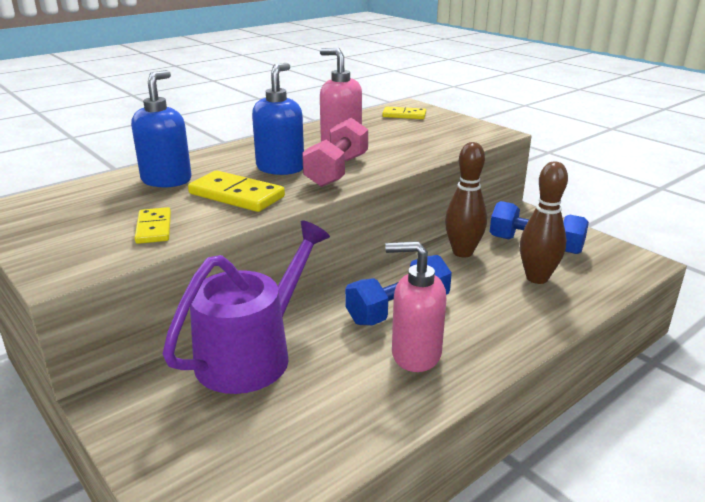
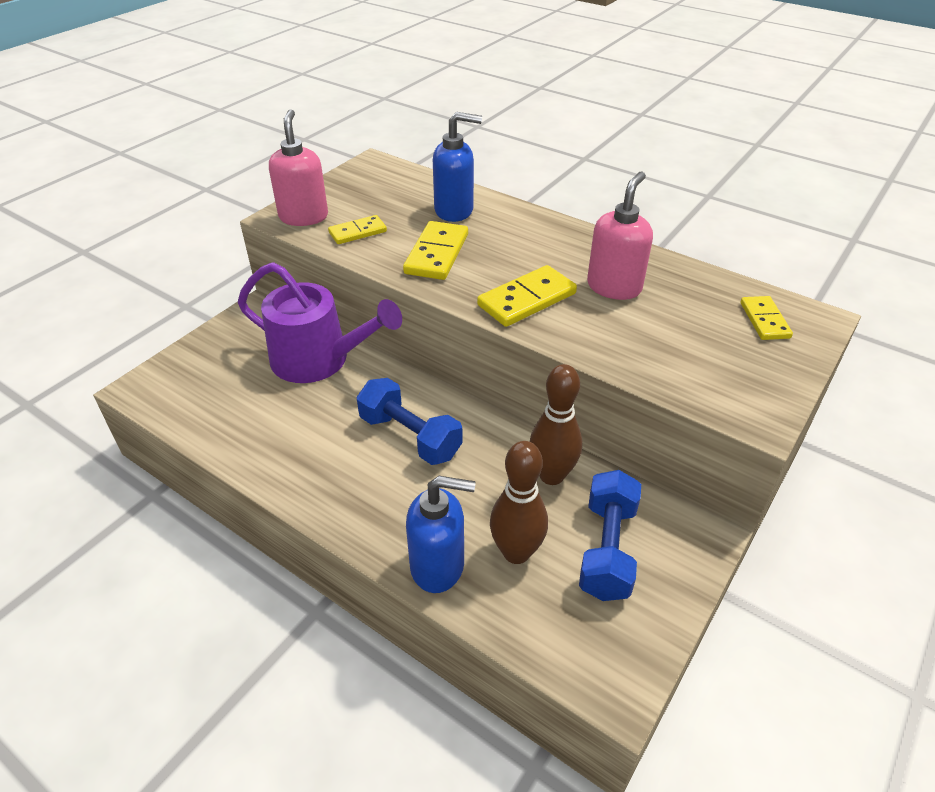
camera: 75 degrees right, 15 degrees up
blue soap dispenser [252,63,304,175] -> blue soap dispenser moved to [406,476,476,593]
pink dumbbell [302,118,368,187] -> yellow domino [477,265,577,327]
pink soap dispenser [385,241,446,372] -> pink soap dispenser moved to [269,109,328,226]

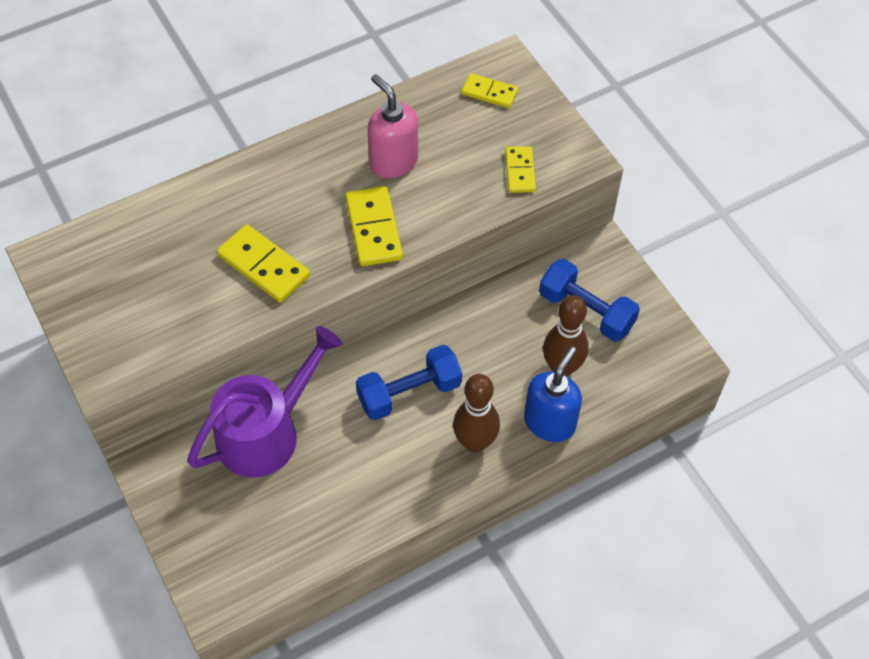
camera: 65 degrees left, 15 degrees up
pink soap dispenser [269,109,328,226] -> none
yellow domino [328,215,387,244] -> yellow domino moved to [505,146,536,193]
blue soap dispenser [433,112,482,222] -> none
brown bowling pin [530,364,582,485] -> brown bowling pin moved to [453,374,500,453]

